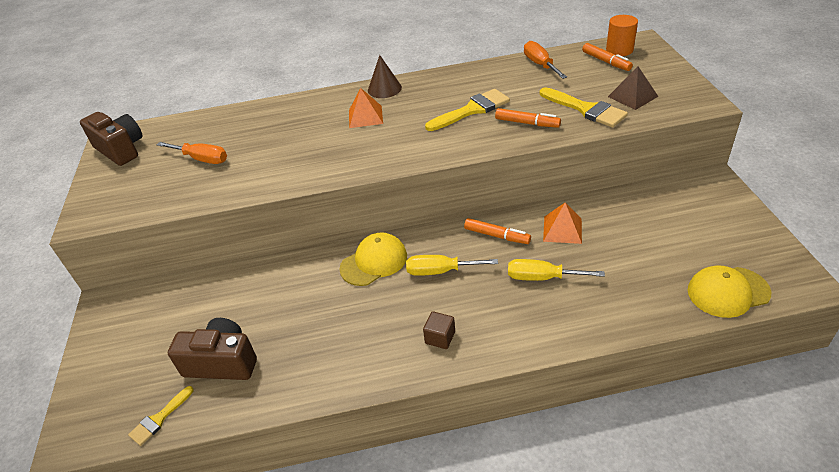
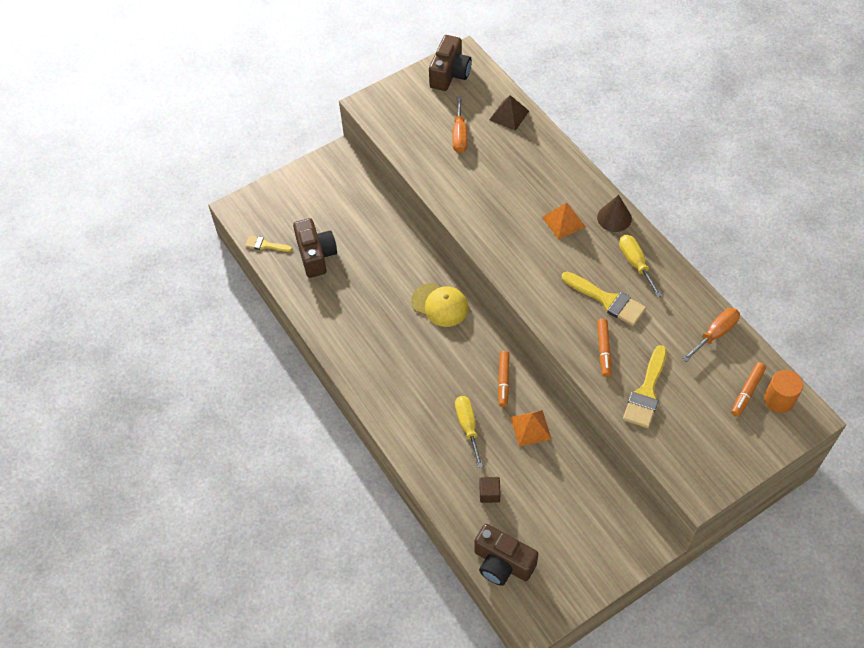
camera: 65 degrees right, 15 degrees up
yellow screwdriver [406,255,498,276] -> yellow screwdriver moved to [619,235,662,297]
brown cube [423,311,455,349] -> brown cube moved to [479,477,501,503]
brown pyramid [608,66,659,110] -> brown pyramid moved to [489,95,529,131]
yellow cap [688,265,772,318] -> brown camera [474,524,538,586]

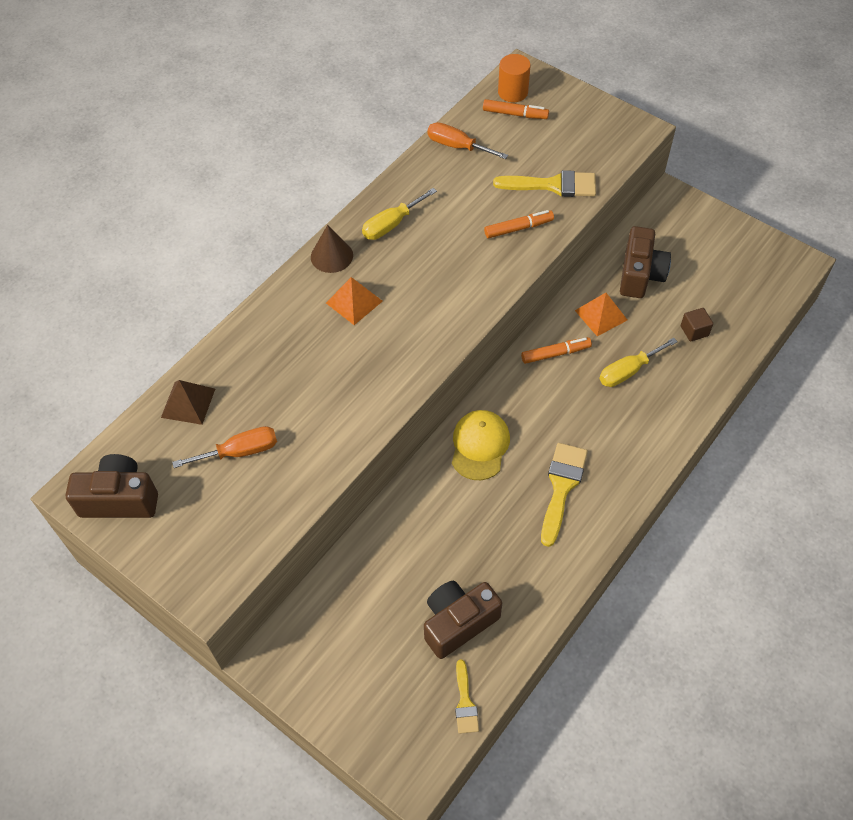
camera: 110 degrees left, 0 degrees up
brown camera [474,524,538,586] -> brown camera moved to [620,226,671,298]
yellow brush [562,272,646,326] -> yellow brush moved to [541,443,588,547]

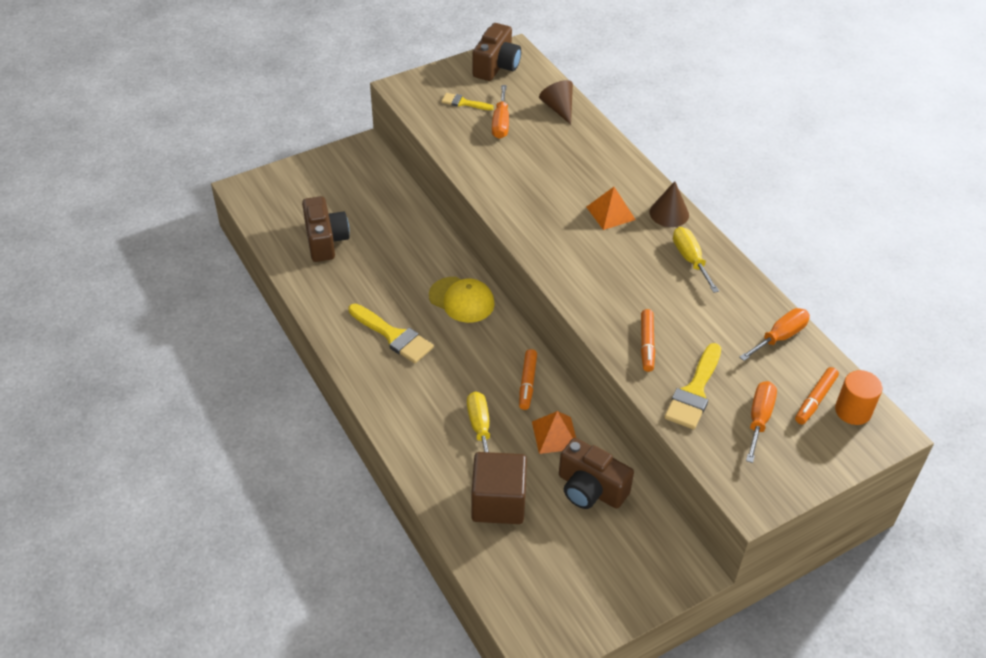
camera: 110 degrees right, 10 degrees down
brown pyramid [161,380,215,425] -> brown cone [539,80,573,124]
yellow brush [455,659,479,734] -> yellow brush moved to [441,93,494,110]
brown cube [681,308,713,342] -> brown cube [471,452,527,524], size x2.13
none -> orange screwdriver [746,381,777,463]

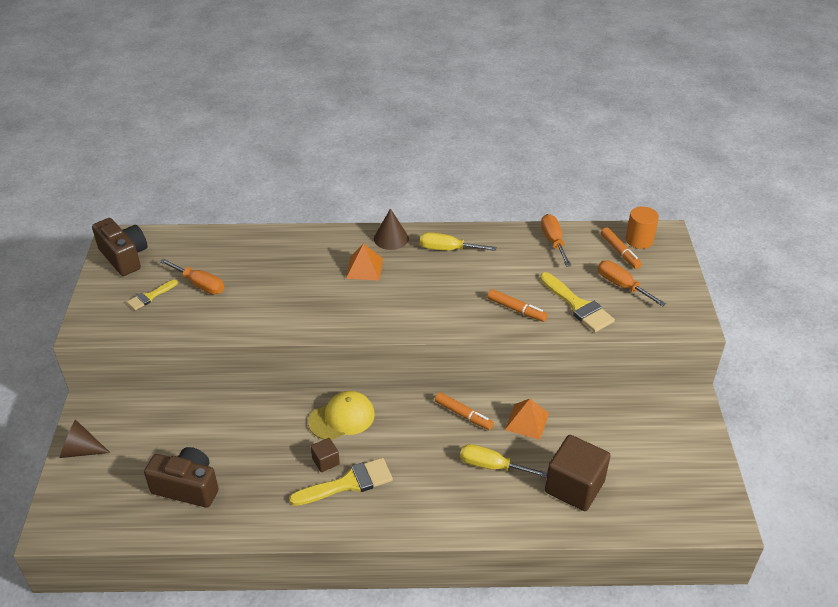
camera: 60 degrees left, 5 degrees down
brown cone [539,80,573,124] -> brown cone moved to [60,419,110,458]
brown camera [559,438,634,509] -> none
none -> brown cube [311,438,340,472]

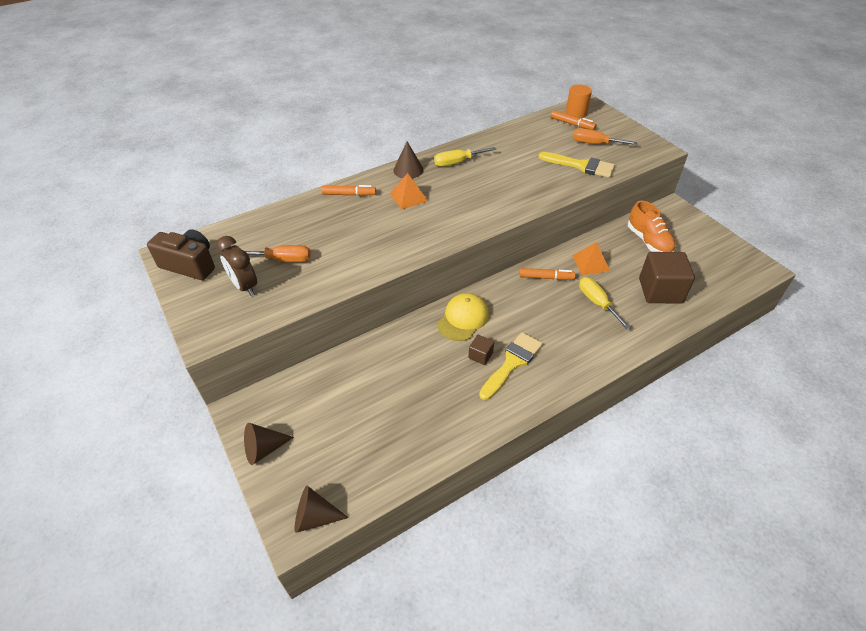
camera: 30 degrees left, 5 degrees up
yellow brush [127,280,178,310] -> brown clock [217,236,257,296]
brown camera [144,447,219,508] -> none
yellow screwdriver [460,444,547,478] -> yellow screwdriver turned 75 degrees clockwise [579,277,631,329]
orange marker [487,289,548,322] -> orange marker moved to [322,185,376,196]
orange screwdriver [541,214,571,267] -> none
none -> brown cone [295,486,349,533]
none -> orange shoe [628,200,676,252]

